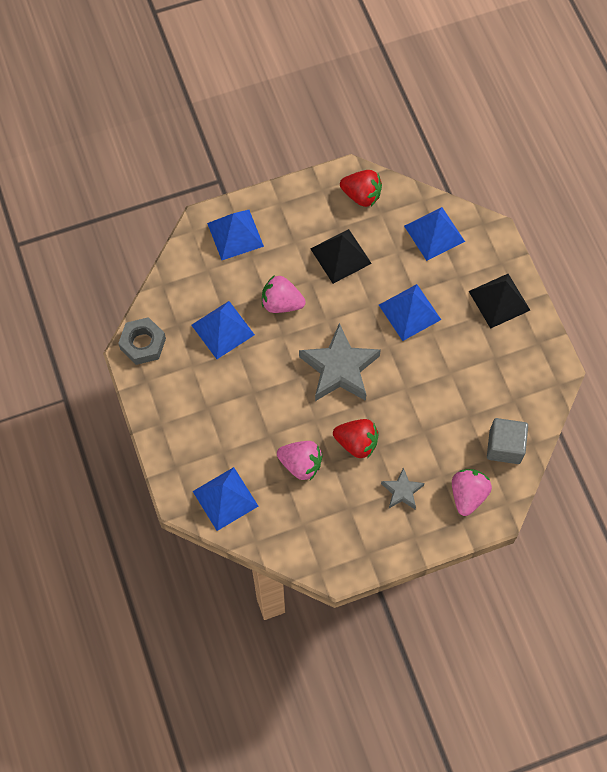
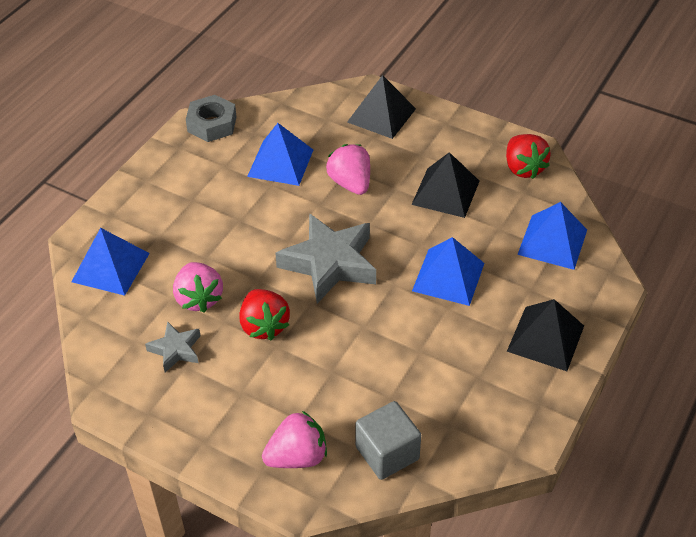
camera: 50 degrees right, 20 degrees down
blue pyramid [207,210,264,260] -> black pyramid [347,75,416,139]
grey star [381,468,425,509] -> grey star moved to [145,321,200,372]

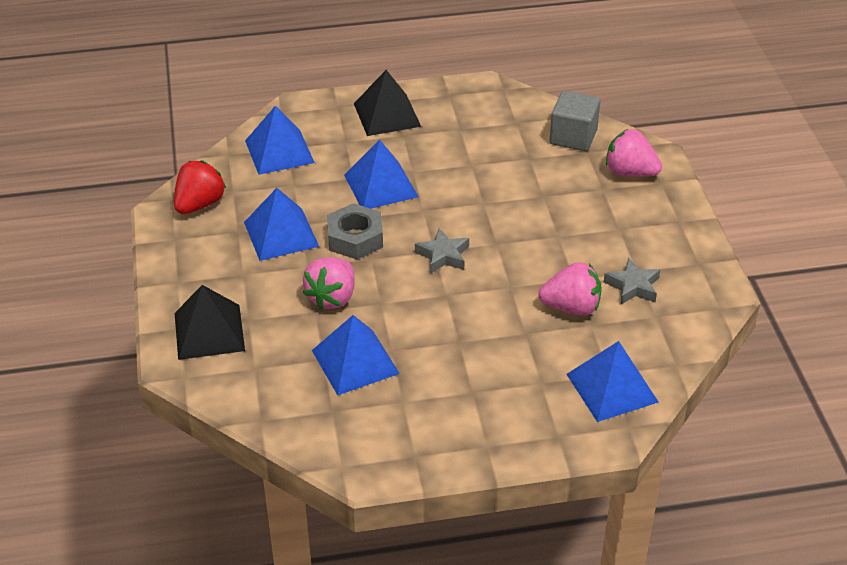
camera: 130 degrees left, 5 degrees down
pink strawberry [173,262,223,313] -> pink strawberry turned 60 degrees clockwise [538,262,602,316]
grey nut [186,95,237,142] -> grey nut moved to [327,203,383,259]
red strawberry [240,289,290,340] -> none
grey star [275,213,376,304] -> grey star [415,228,469,273], size x0.51
black pyramid [411,152,479,218] -> blue pyramid [244,188,319,261]

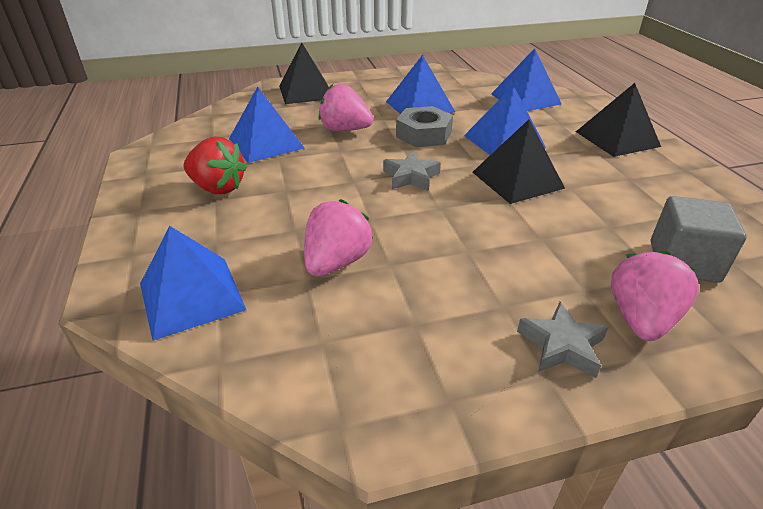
camera: 85 degrees right, 5 degrees down
red strawberry [174,160,226,214] -> red strawberry moved to [184,137,247,194]
pink strawberry [538,262,602,316] -> pink strawberry turned 150 degrees counterclockwise [304,199,373,276]
grey star [604,258,660,304] -> grey star moved to [517,302,608,378]
none -> black pyramid [472,119,565,204]

